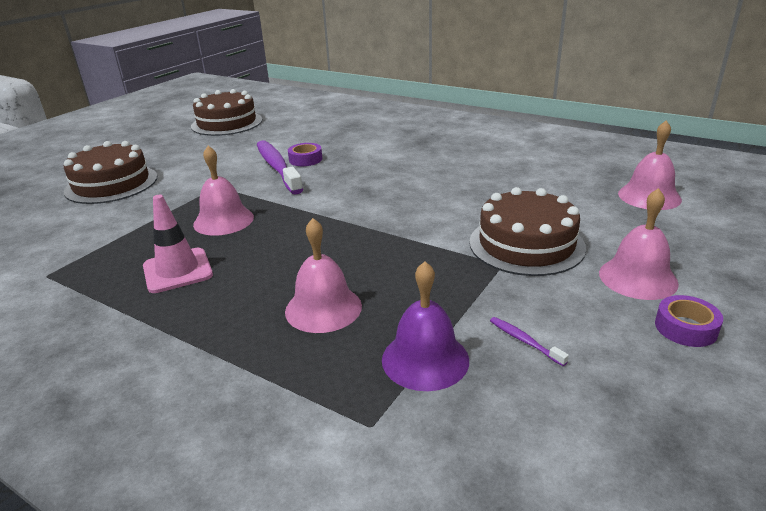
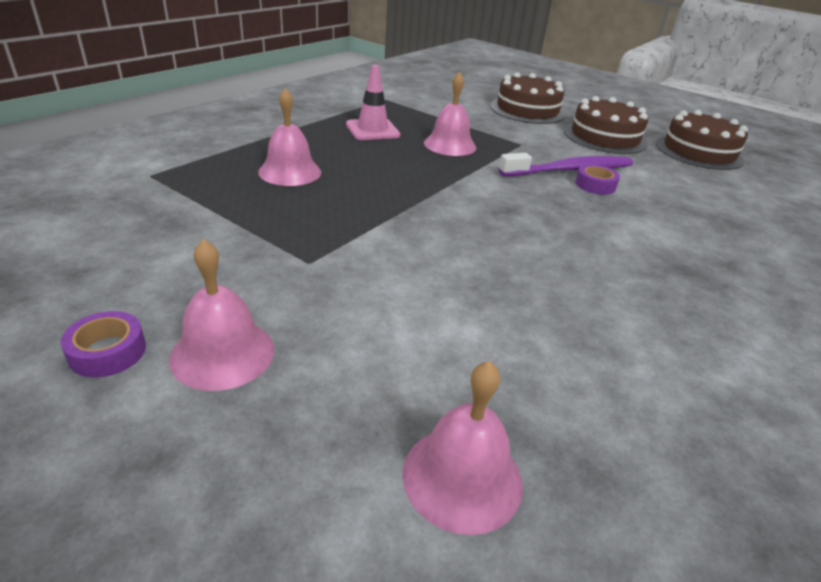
camera: 90 degrees right, 5 degrees up
purple bell [382,261,469,391] -> none
brown cake [469,187,586,276] -> brown cake moved to [564,96,648,154]
purple toothbrush [490,317,569,366] -> none

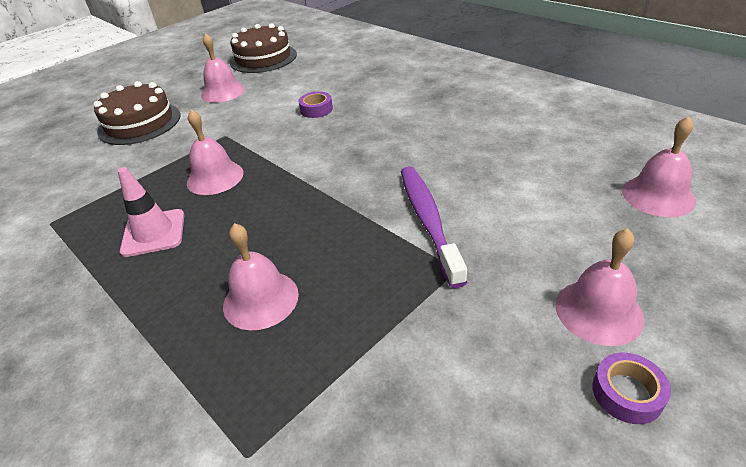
camera: 75 degrees left, 5 degrees up
purple toothbrush [499,153,633,176] -> purple toothbrush moved to [401,166,467,288]
brown cake [564,96,648,154] -> pink bell [201,33,245,103]

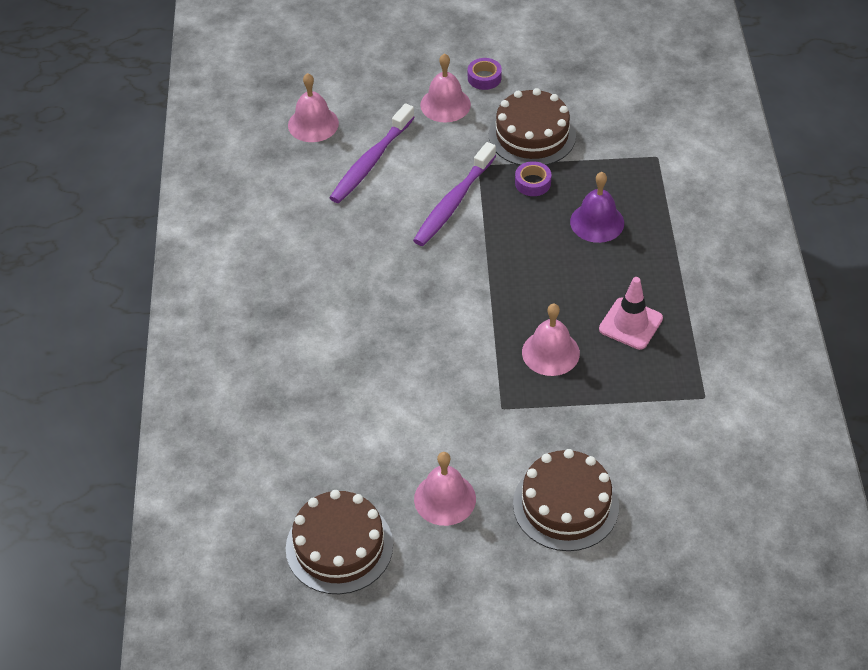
camera: 140 degrees left, 10 degrees up
pink bell [223,223,299,330] -> purple bell [570,172,624,243]
purple tape [298,92,333,118] -> purple tape moved to [515,161,552,196]
none -> purple toothbrush [329,103,415,203]
none -> brown cake [489,88,576,165]

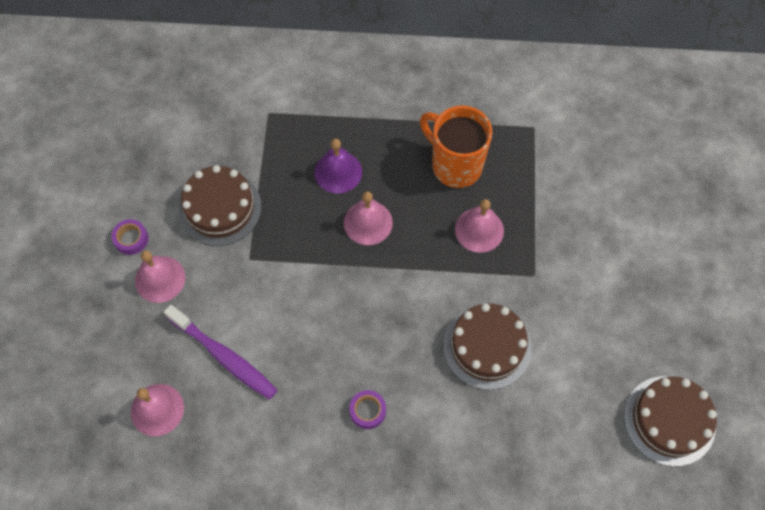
camera: 85 degrees left, 15 degrees up
purple toothbrush [413,142,496,246] -> none
pink bell [414,452,476,526] -> pink bell moved to [344,191,393,245]
brown cake [513,449,619,551] -> brown cake moved to [444,303,532,390]
purple tape [515,161,552,196] -> purple tape moved to [349,390,386,429]
pink traffic cone [599,277,663,350] -> orange mug [420,106,493,188]

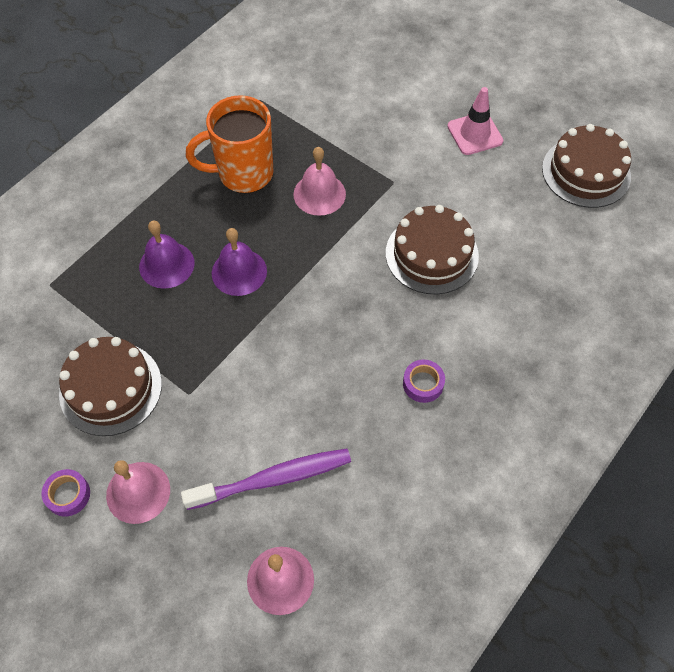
camera: 55 degrees left, 5 degrees down
pink bell [344,191,393,245] -> purple bell [212,228,267,296]
none -> pink traffic cone [447,87,503,155]

